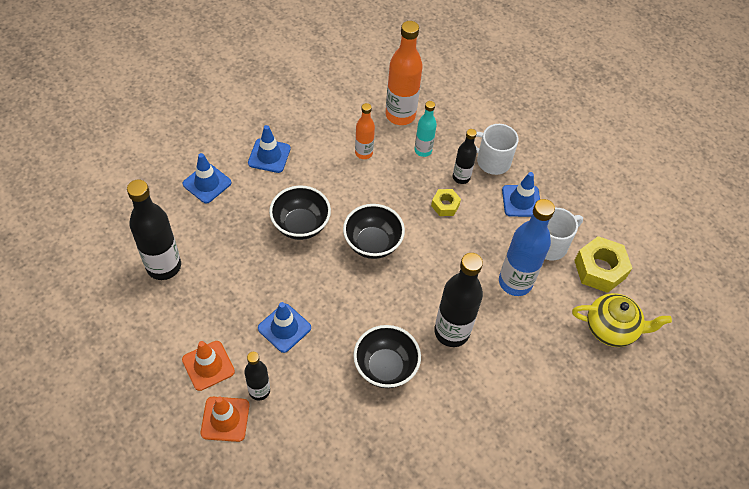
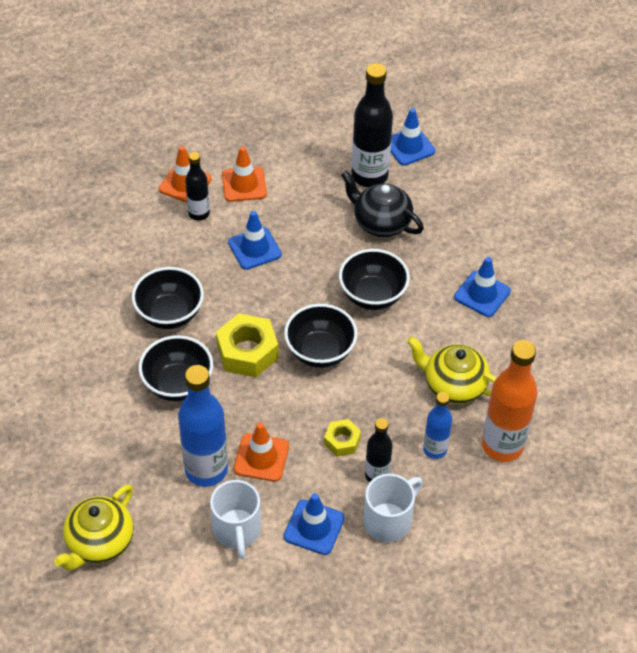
camera: 115 degrees right, 5 degrees down
blue traffic cone [183,153,231,204] -> blue traffic cone moved to [391,108,435,166]
orange bottle [355,103,375,159] -> yellow teapot [407,336,497,404]
turquoise bottle [415,101,437,157] -> blue bottle [423,392,452,459]
black bottle [434,253,483,347] -> black bowl [138,335,213,401]
yellow nut [574,236,632,293] -> yellow nut moved to [216,313,279,377]
none -> orange traffic cone [234,422,289,482]
none -> black teapot [341,171,424,237]

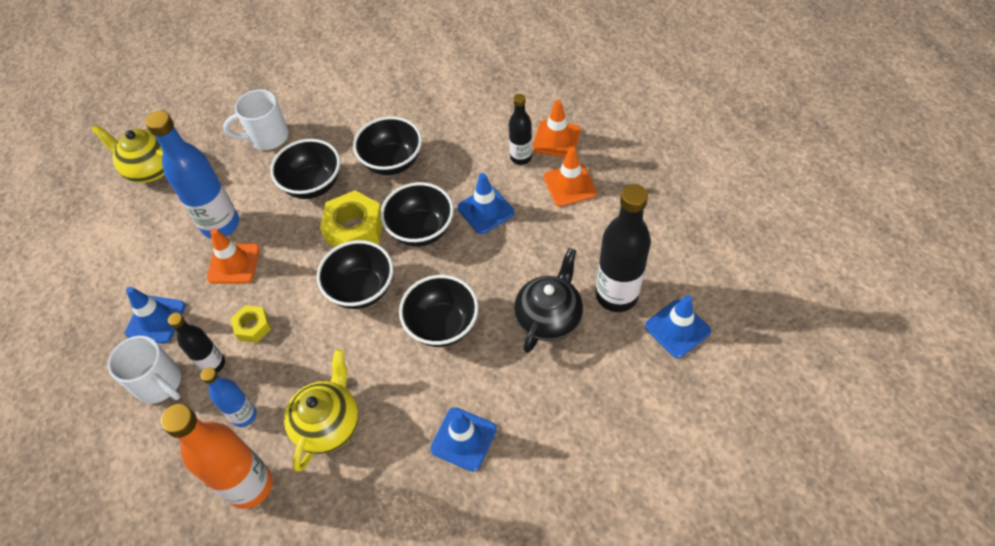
camera: 85 degrees right, 5 degrees up
white mug [210,480,261,559] -> white mug moved to [223,89,289,150]
none -> black bowl [380,182,454,247]

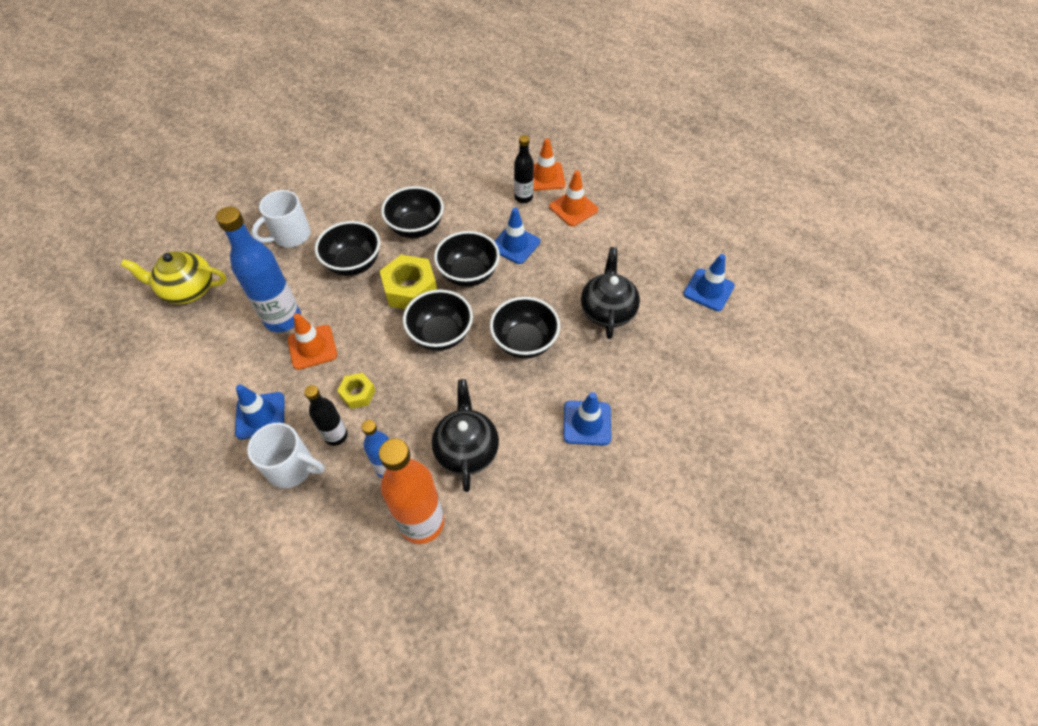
camera: 25 degrees left, 0 degrees up
yellow teapot [284,349,359,472] -> black teapot [432,379,499,492]
black bottle [596,184,651,312] -> none

